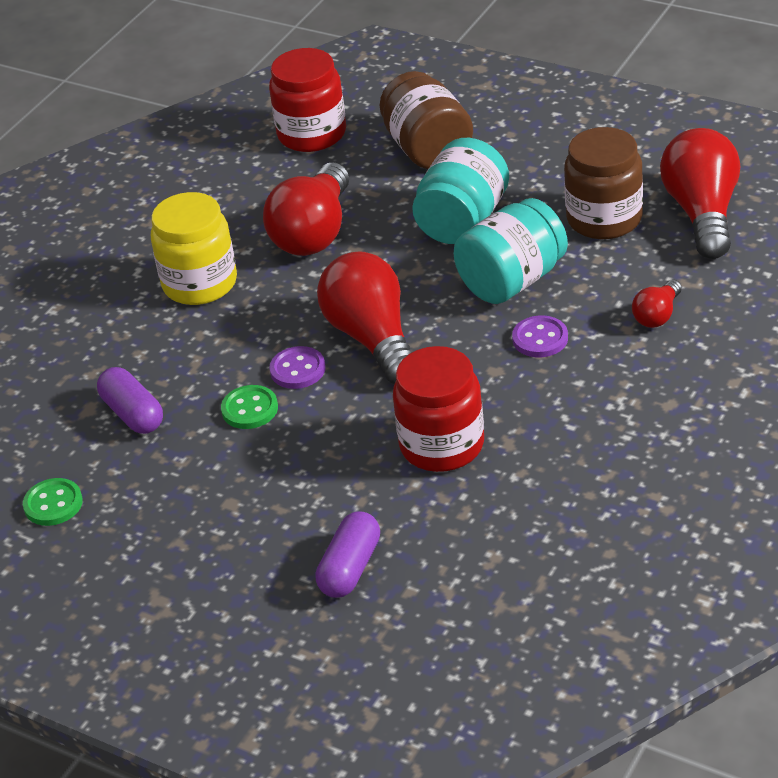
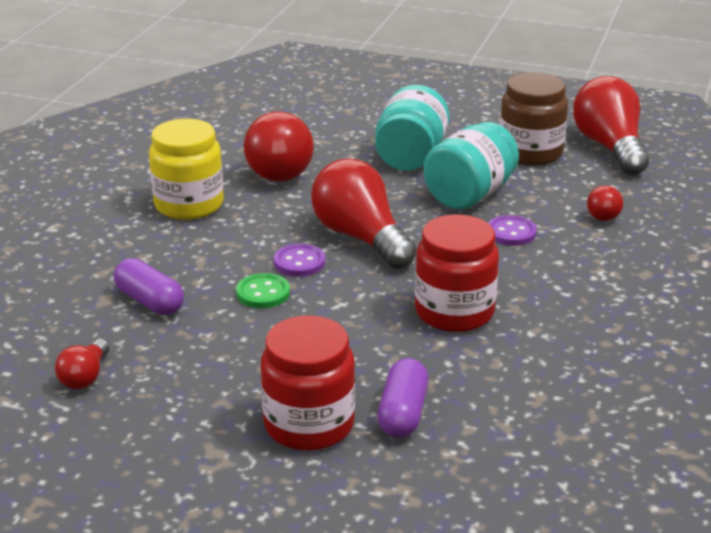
camera: 15 degrees left, 10 degrees down
green button [23,478,83,526] -> red light bulb [55,339,109,389]
red jar [269,48,346,152] -> red jar moved to [260,315,355,451]
brown jar [380,71,473,169] -> none

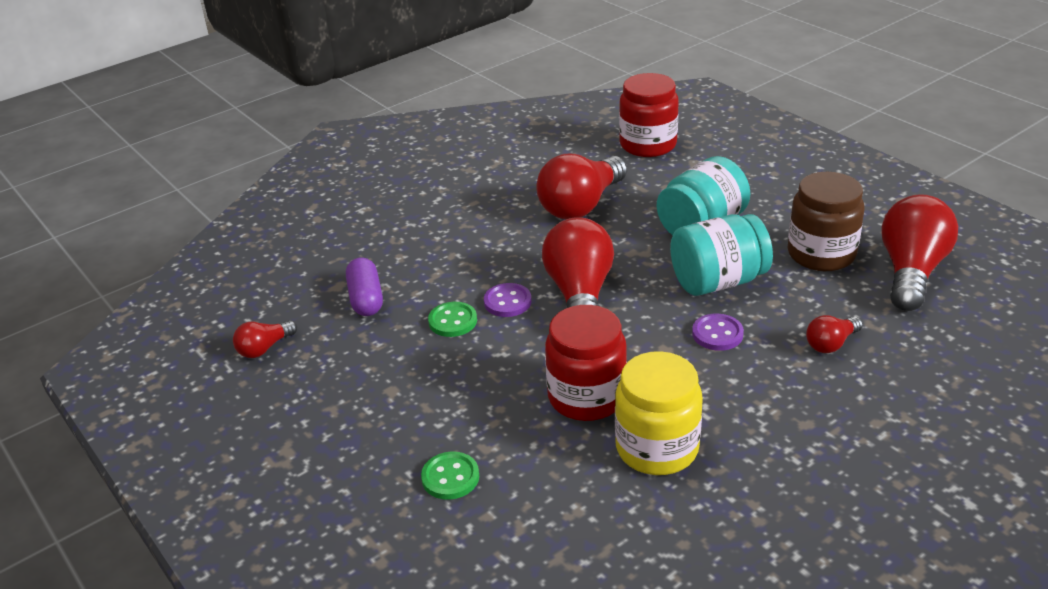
camera: 35 degrees right, 5 degrees up
yellow jar [149,119,224,220] -> yellow jar moved to [615,351,703,475]
red jar [260,315,355,451] -> red jar moved to [619,73,679,157]
purple capsule [377,358,429,438] -> green button [421,451,479,500]

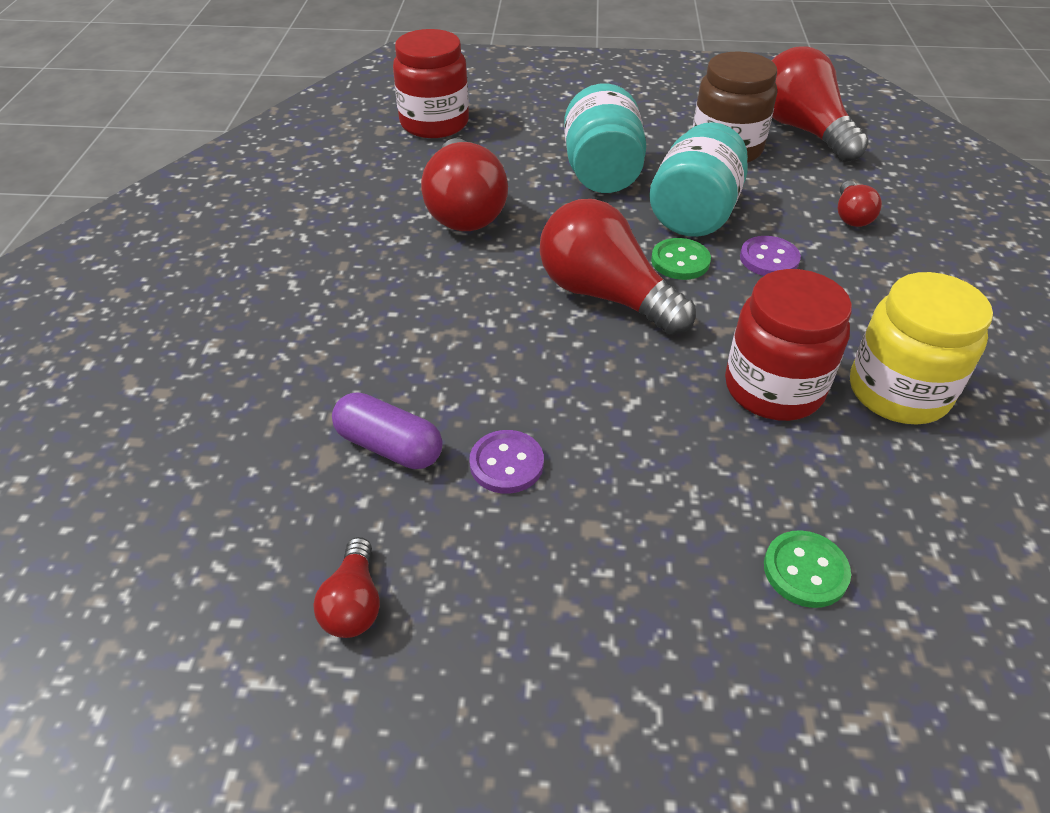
camera: 50 degrees left, 10 degrees up
green button [428,302,477,337] -> green button moved to [651,238,711,280]
purple button [484,283,532,317] -> purple button moved to [469,430,544,494]

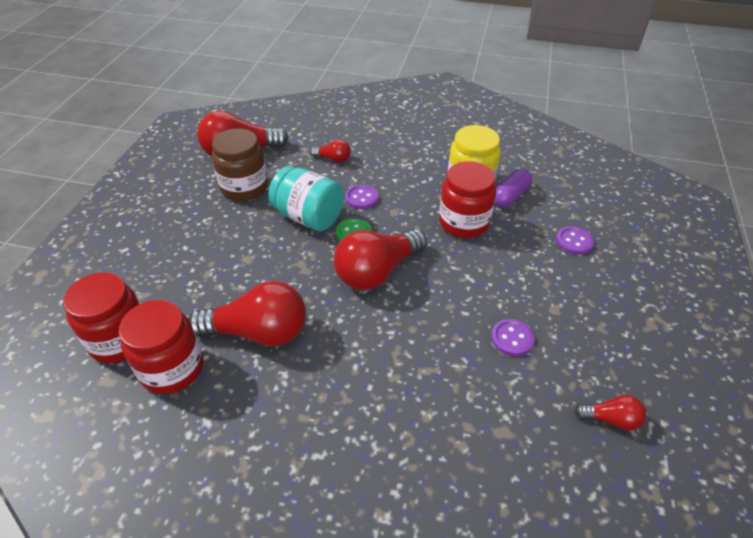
camera: 80 degrees left, 0 degrees up
purple capsule [332,392,443,469] -> purple capsule moved to [495,169,532,208]
turquoise jar [564,83,647,193] -> none
green button [764,530,851,608] -> purple button [556,226,594,255]
none -> red jar [119,300,203,394]

